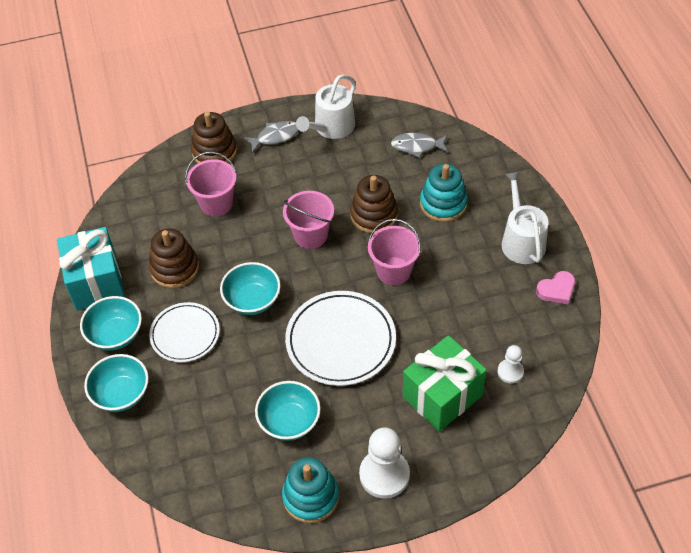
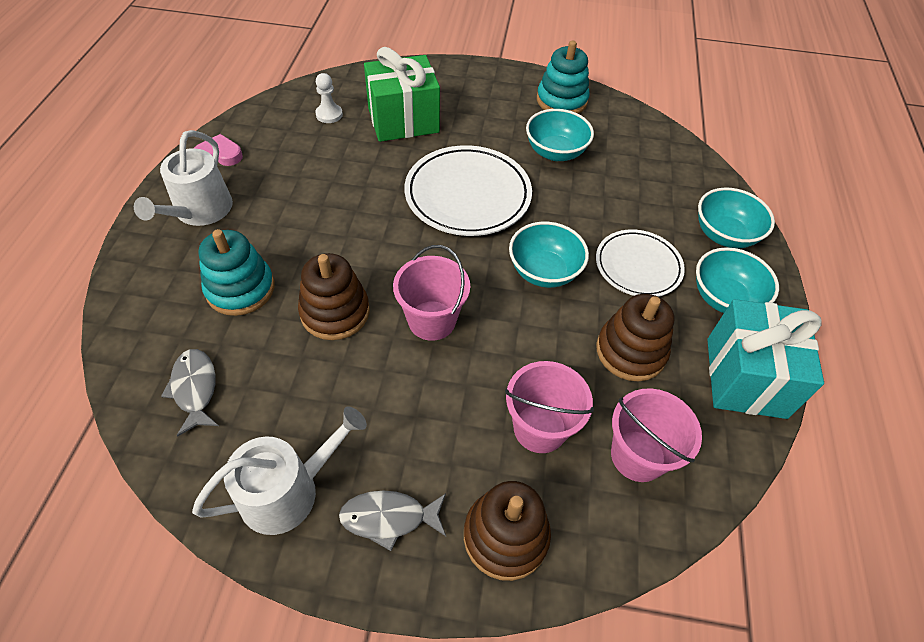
camera: 160 degrees left, 0 degrees up
white pawn [359,427,410,499] -> none
pink bucket [368,219,421,285] -> pink bucket moved to [611,389,702,482]
grey fish [391,133,448,158] -> grey fish turned 135 degrees counterclockwise [161,349,219,437]

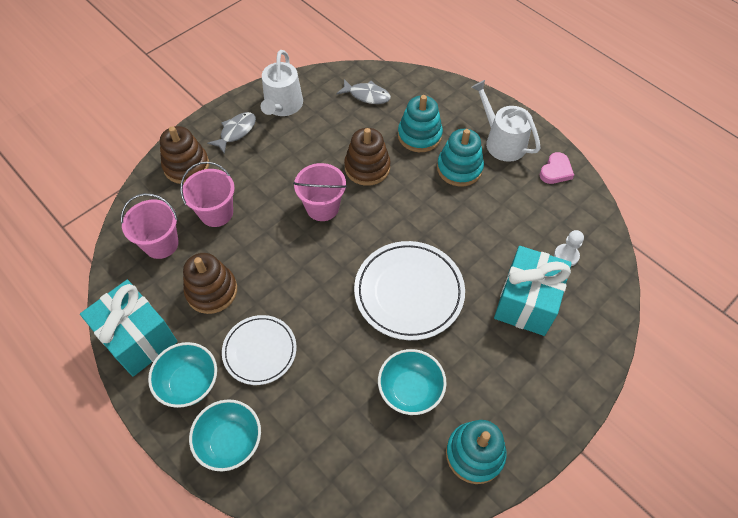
camera: 130 degrees right, 5 degrees up
green gift [364,47,440,142] -> turquoise gift [494,246,572,336]
turquoise bowl [509,222,589,288] -> none
none -> turquoise stacking toy [437,129,484,186]

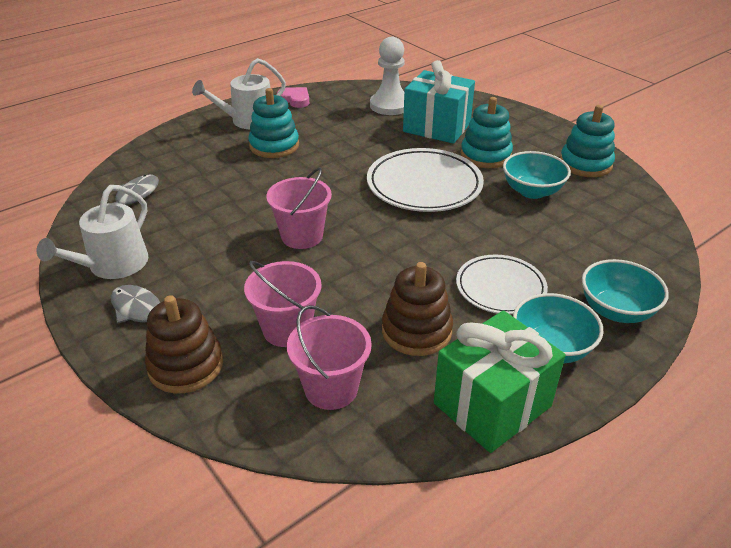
camera: 85 degrees left, 20 degrees down
turquoise gift [80,280,178,377] -> green gift [434,310,566,453]
white watering can [261,50,303,116] -> white watering can turned 105 degrees clockwise [37,185,148,279]
brown stacking toy [344,128,391,186] -> none
turquoise stacking toy [398,95,443,152] -> turquoise stacking toy moved to [461,97,513,168]
white pawn [554,230,584,266] -> white pawn [370,37,405,115], size x1.82

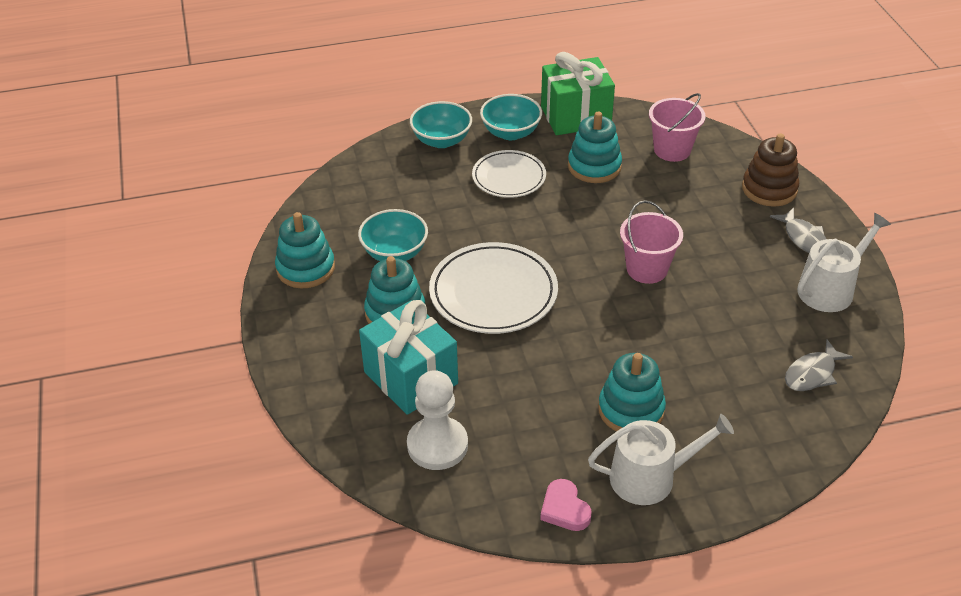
camera: 155 degrees left, 5 degrees up
pink bucket [244,261,322,347] -> none
brown stacking toy [382,262,453,356] -> turquoise stacking toy [568,112,622,183]

